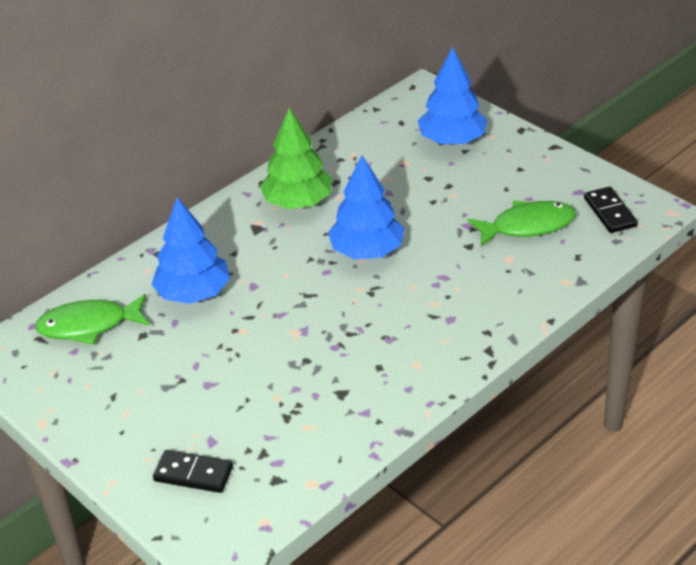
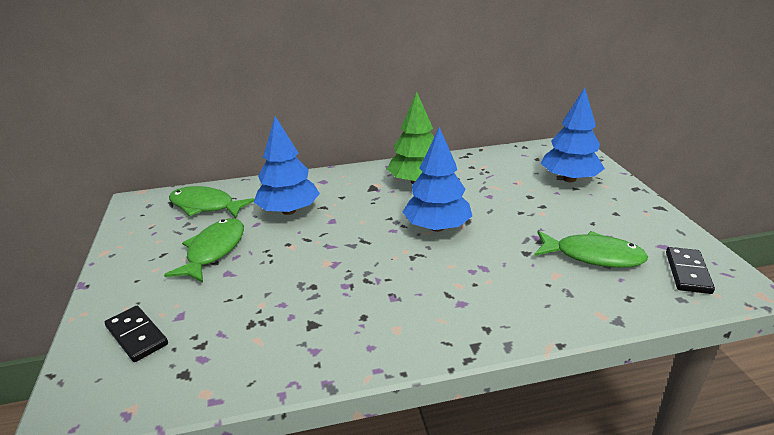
camera: 30 degrees right, 10 degrees down
none -> green fish [164,218,244,283]

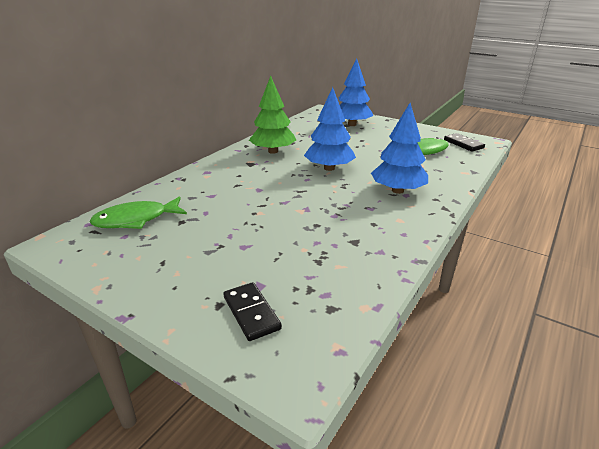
camera: 45 degrees left, 0 degrees up
black domino [105,306,168,362] -> black domino turned 60 degrees clockwise [223,282,282,341]
green fish [164,218,244,283] -> none
blue tree [254,116,320,215] -> blue tree moved to [371,103,428,194]

